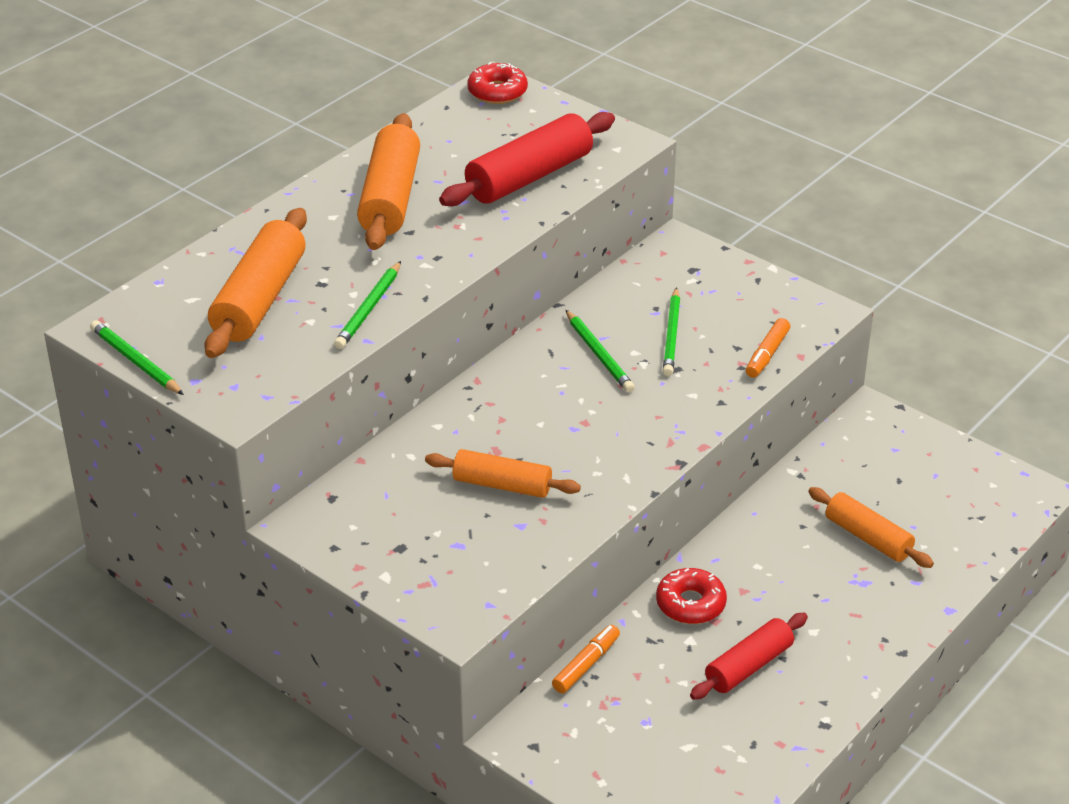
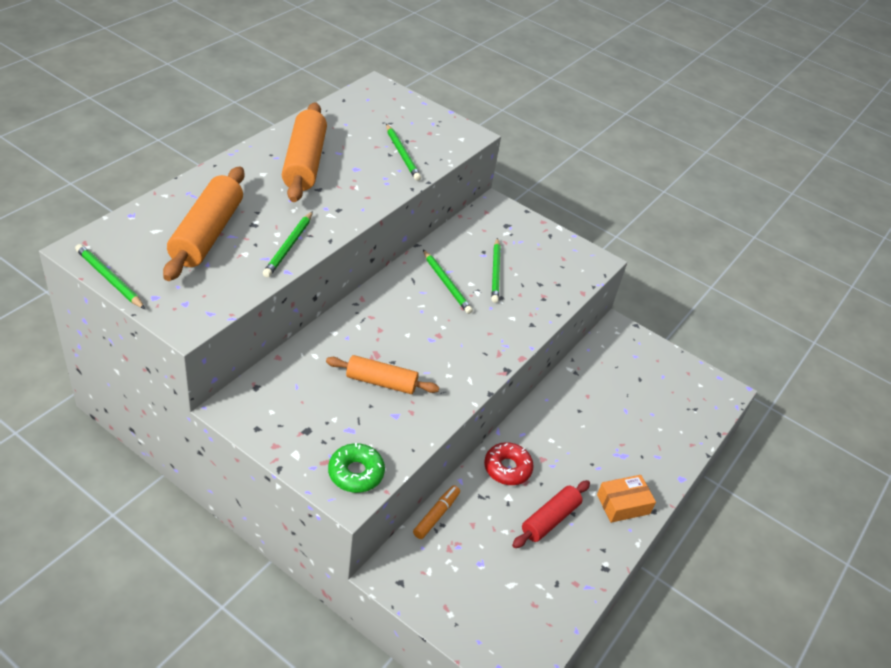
camera: 10 degrees left, 5 degrees up
red rolling pin [439,112,615,206] -> green pencil [386,124,421,181]
red donut [467,62,528,104] -> none
orange marker [746,318,790,378] -> none
orange rolling pin [808,487,934,568] -> none
none -> green donut [328,443,385,493]
none -> orange box [597,475,656,523]

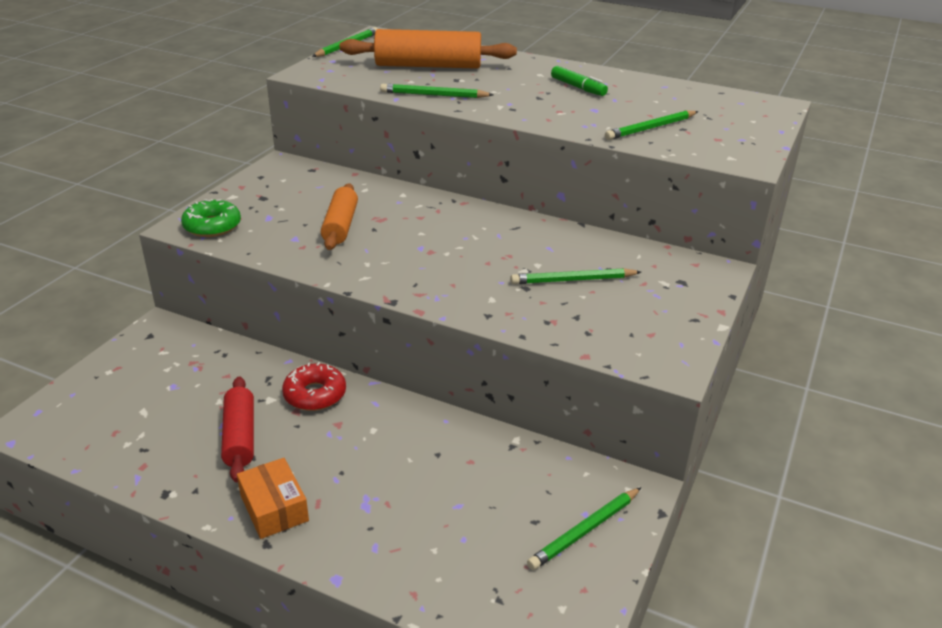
camera: 85 degrees right, 10 degrees down
orange rolling pin [282,102,327,202] -> green marker [551,66,608,96]
orange marker [413,485,460,539] -> none
green pencil [423,250,473,314] -> green pencil moved to [527,487,641,570]
red rolling pin [512,480,590,548] -> red rolling pin turned 45 degrees clockwise [221,377,254,482]

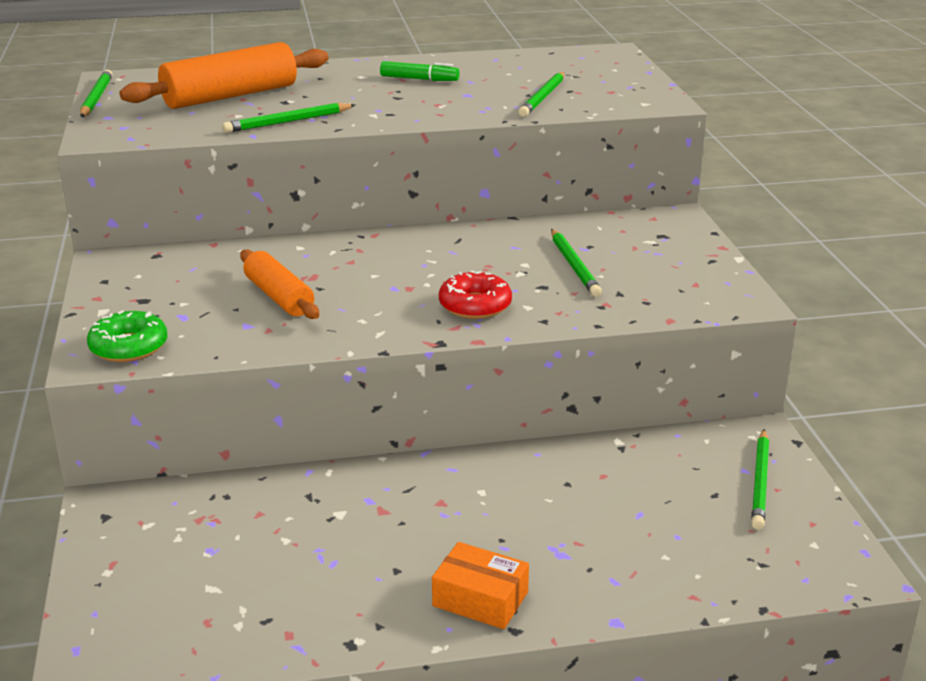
camera: 35 degrees left, 5 degrees down
red rolling pin [221,377,254,482] -> none
red donut [282,362,346,411] -> red donut moved to [439,270,512,319]
green pencil [510,268,641,284] -> green pencil turned 60 degrees counterclockwise [551,229,602,297]

